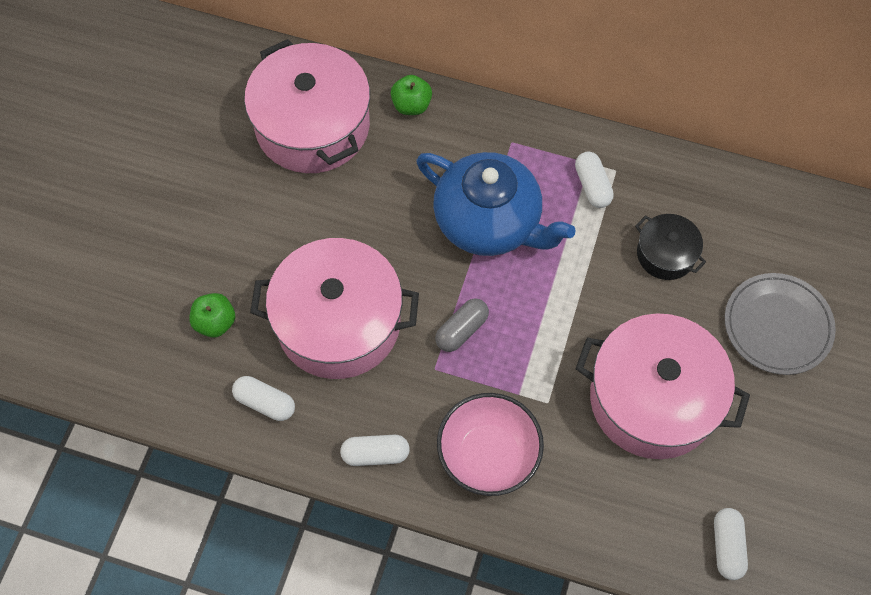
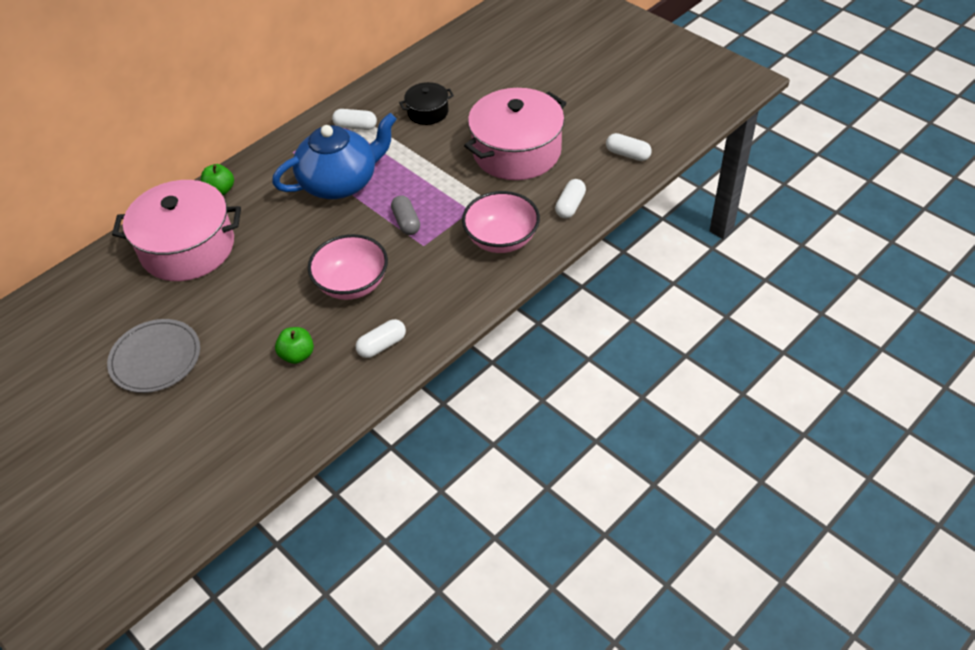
camera: 60 degrees left, 15 degrees down
pink pot [250,238,419,379] -> pink bowl [308,234,388,300]
white capsule [340,435,410,466] -> white capsule moved to [555,179,586,219]
grey plate [725,273,836,375] -> grey plate moved to [107,319,200,393]

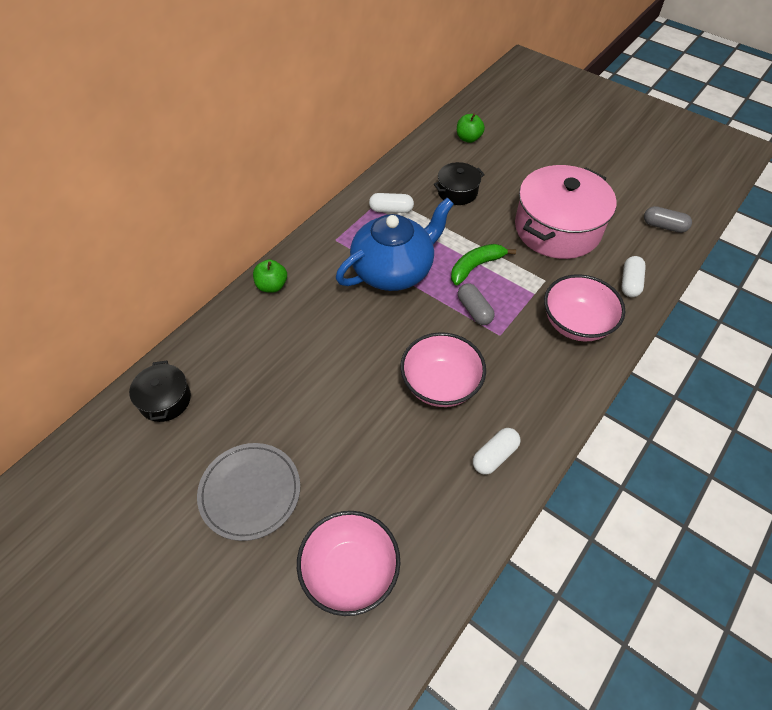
camera: 10 degrees left, 5 degrees up
pink pot [112,180,241,281] -> none
green apple [275,327,314,364] -> green apple moved to [457,113,485,143]
white capsule [606,133,652,161] -> grey capsule [644,206,692,233]
none -> black pot [129,361,191,422]
none -> pink bowl [297,511,400,616]
none -> green banana [451,244,516,285]

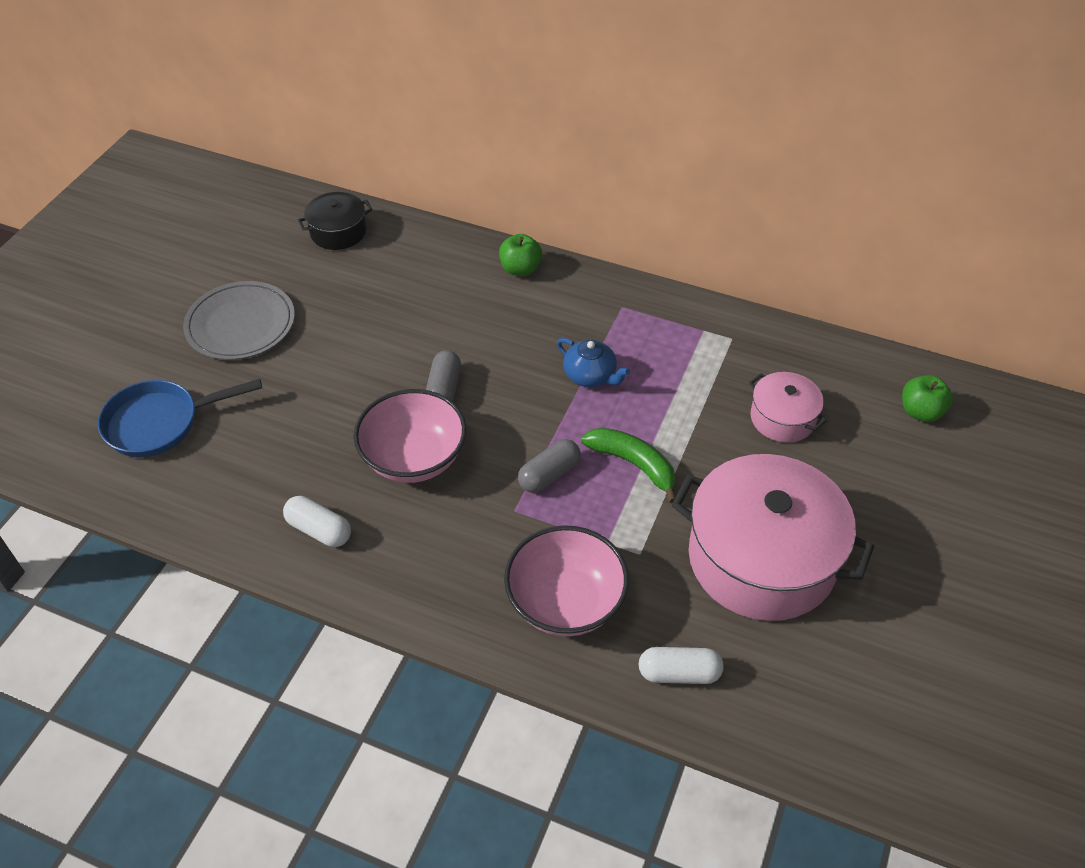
camera: 75 degrees right, 5 degrees down
pink bowl [297,511,400,616] -> blue pan [98,379,262,457]
blue teapot [336,198,454,291] -> blue teapot [557,338,630,387], size x0.46
white capsule [369,193,414,213] -> none
black pot [434,162,485,205] -> pink pot [749,372,827,443]
grey capsule [644,206,692,233] -> grey capsule moved to [426,350,461,402]

